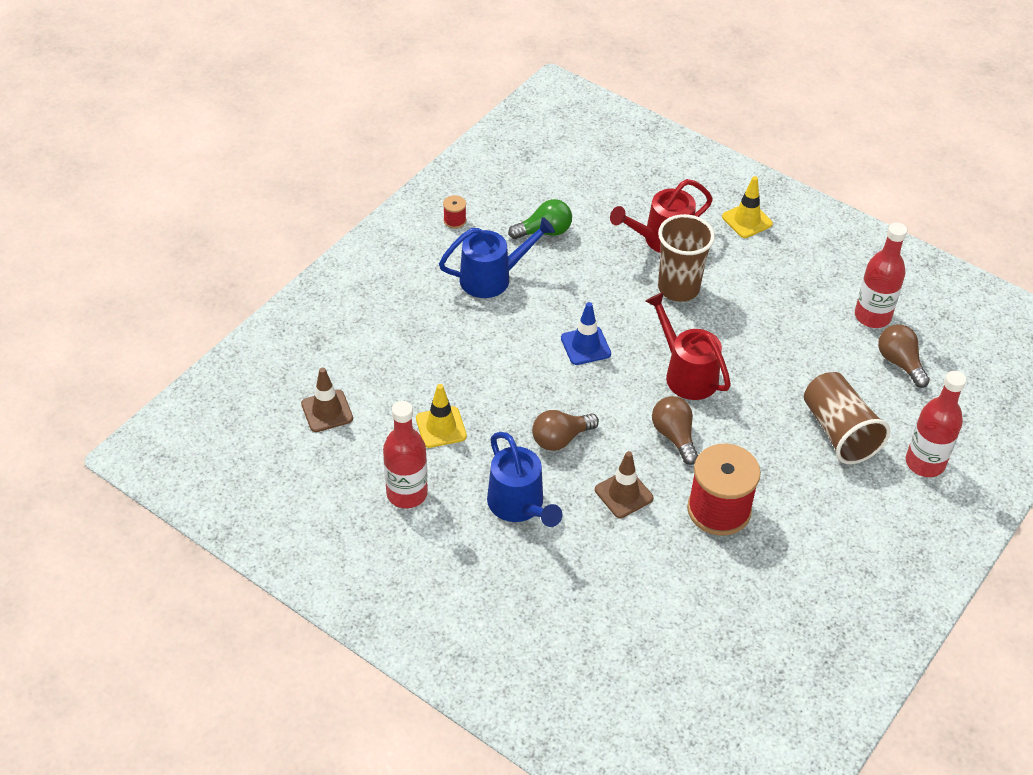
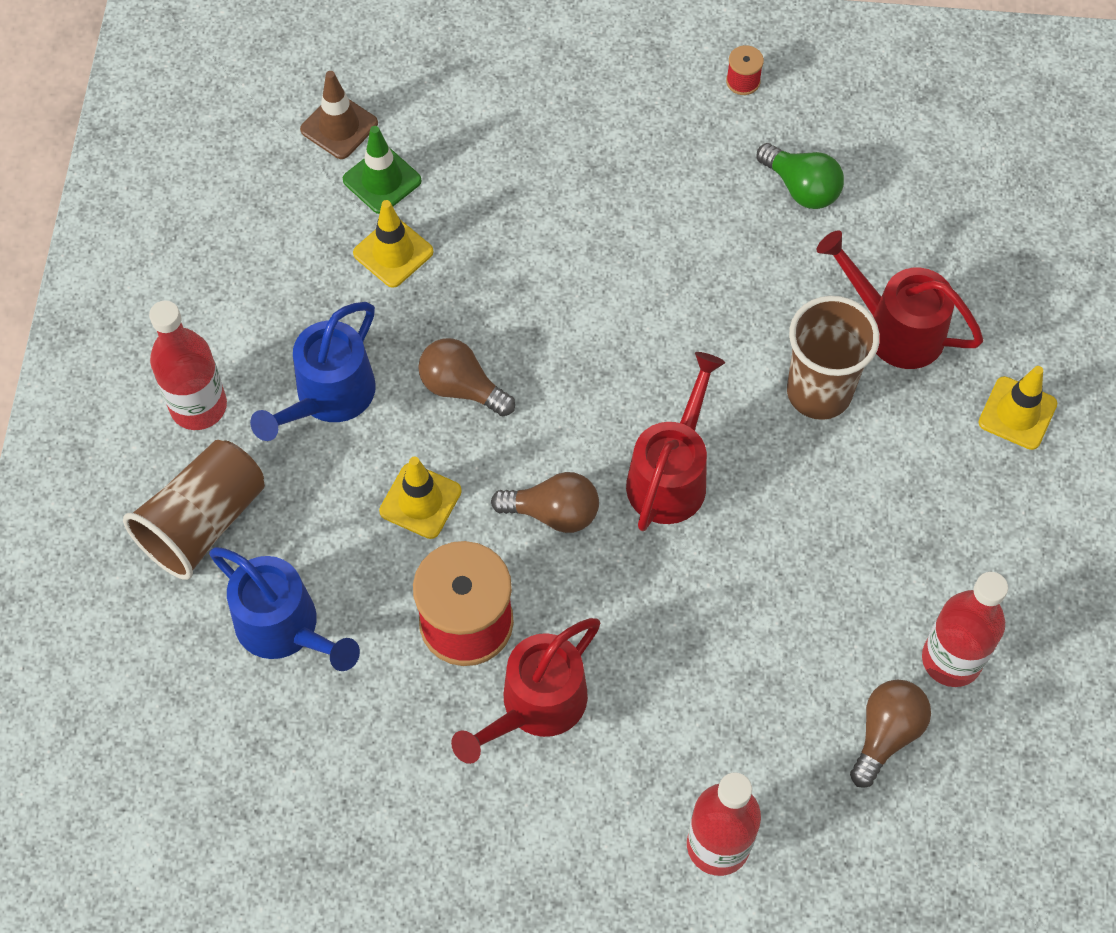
camera: 60 degrees right, 15 degrees up
red bottle [383,401,428,508] -> red bottle moved to [149,300,227,430]
blue watering can [439,217,555,298] -> blue watering can moved to [209,547,360,671]
blue traffic cone [561,302,611,365] -> none
brown traffic cone [595,451,653,518] -> yellow traffic cone [379,456,462,539]
brown light bulb [652,396,698,465] -> brown light bulb turned 60 degrees clockwise [491,472,599,533]
brown cup [804,372,890,464] -> brown cup moved to [123,440,265,580]
none -> green traffic cone [343,126,422,214]
none -> red watering can [451,618,600,764]

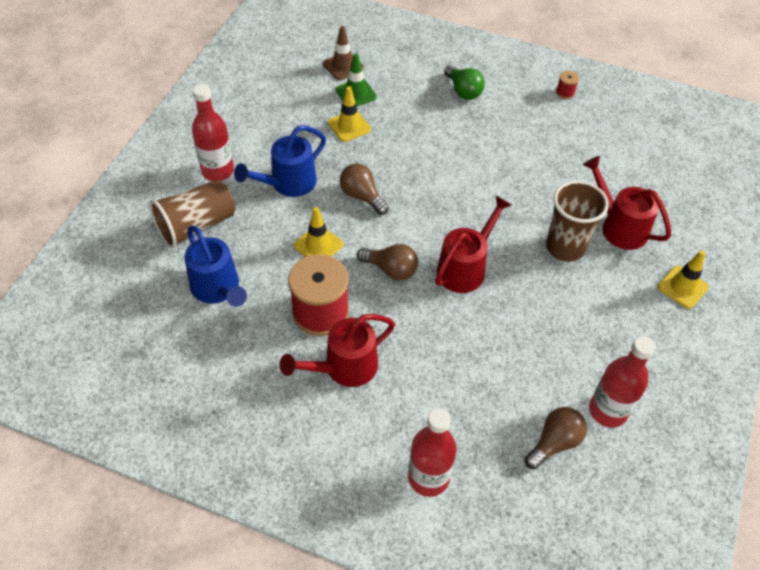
camera: 15 degrees right, 10 degrees down
green light bulb [757,143,844,209] -> green light bulb moved to [444,65,485,100]

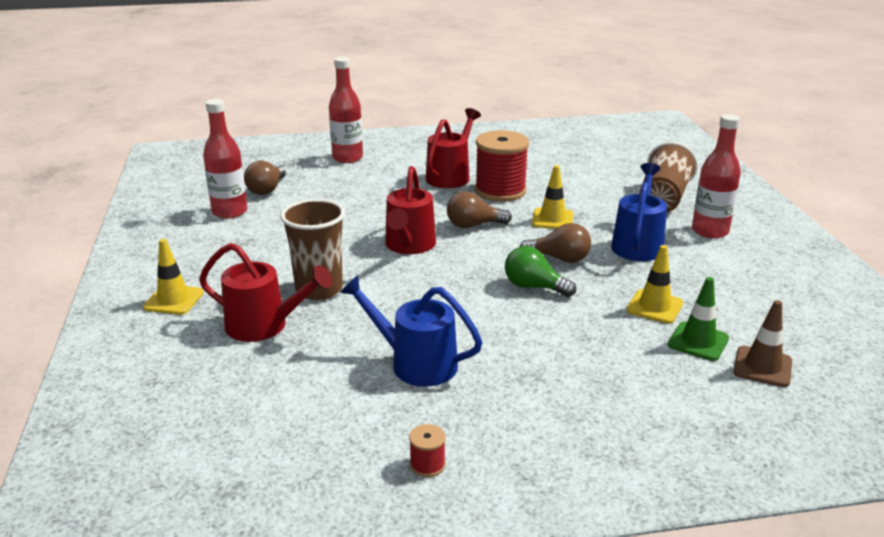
camera: 150 degrees right, 25 degrees down
blue watering can [184,225,247,307] -> blue watering can moved to [339,275,483,387]
green light bulb [444,65,485,100] -> green light bulb moved to [505,246,576,297]

